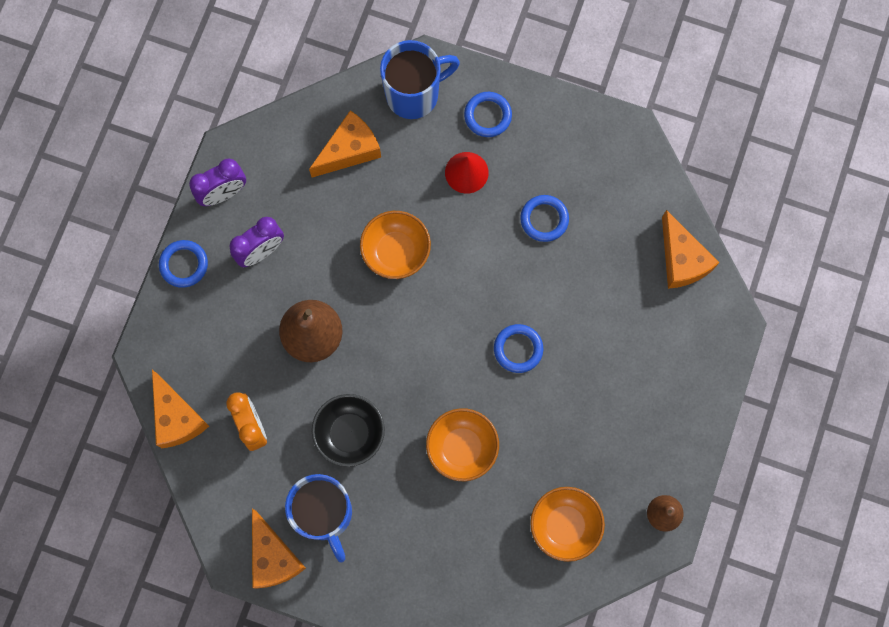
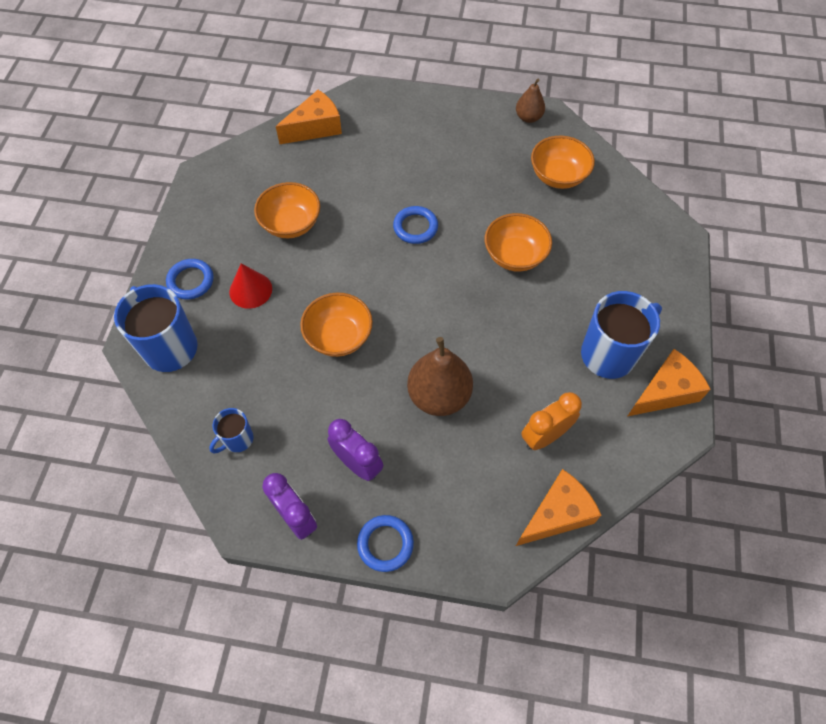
camera: 100 degrees left, 15 degrees down
orange cheese [309,110,381,178] -> none
black bowl [312,394,385,467] -> none
blue ring [520,195,569,242] -> orange bowl [254,182,320,238]
none -> blue mug [209,408,254,453]

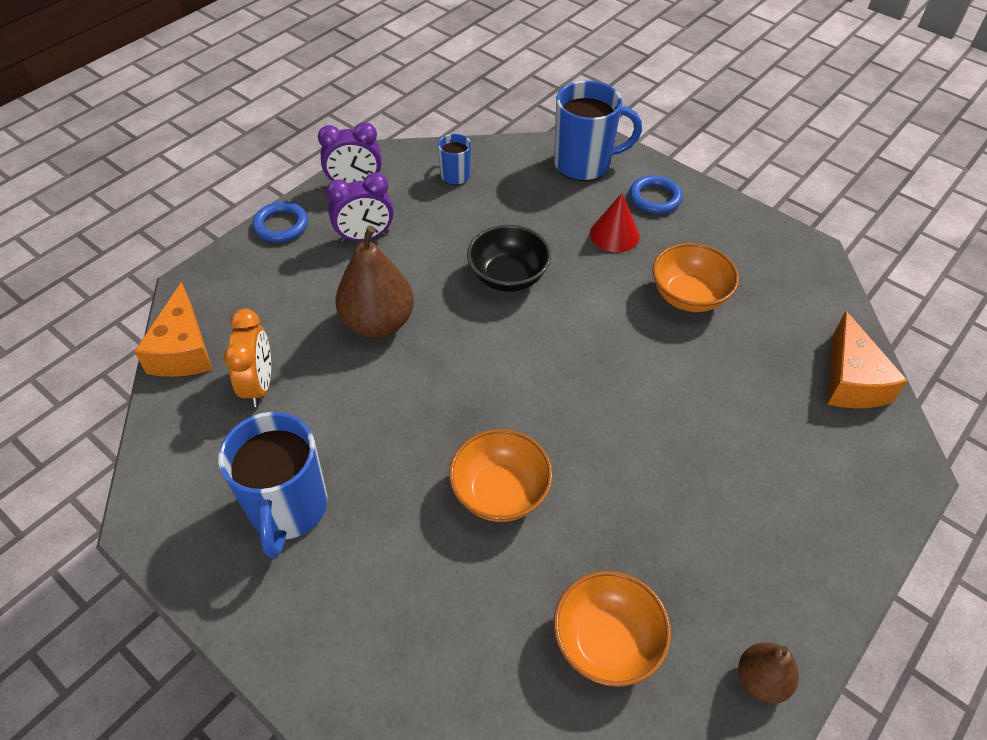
camera: 120 degrees right, 10 degrees down
orange bowl [300,293,373,357] -> black bowl [467,225,551,292]
blue ring [393,206,438,244] -> none
orange cheese [627,349,711,417] -> none

